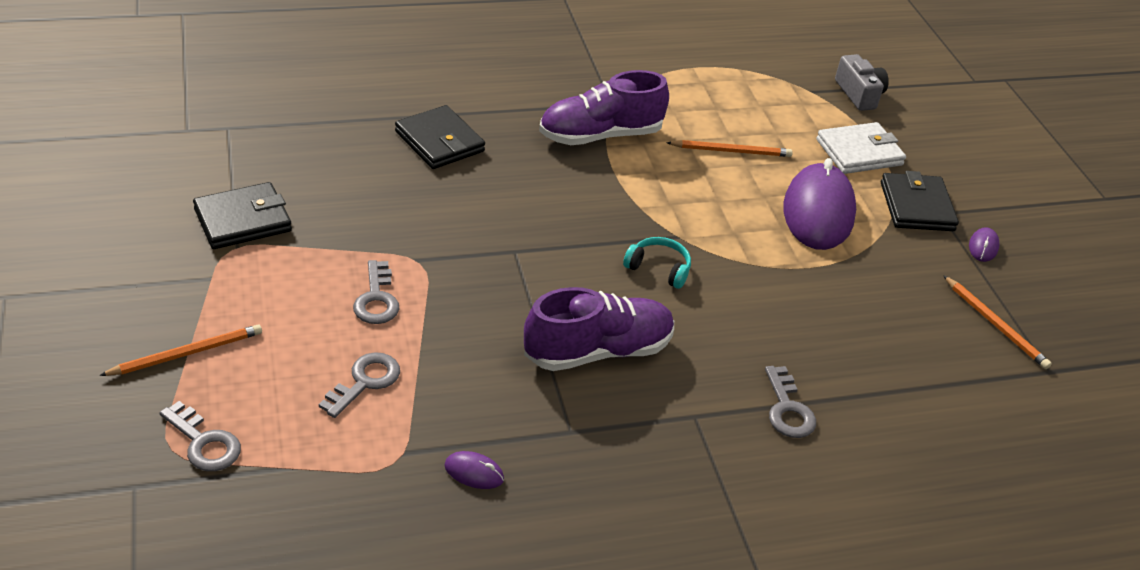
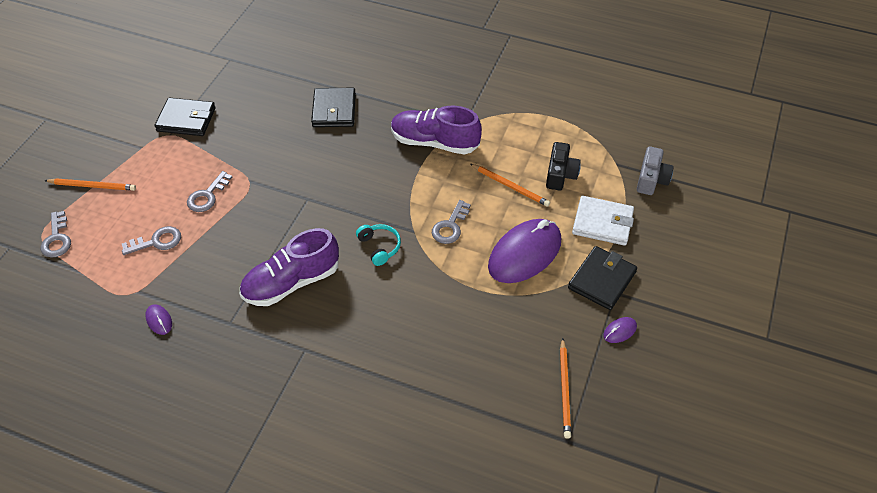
camera: 40 degrees right, 10 degrees up
purple shoe [524,287,674,371] -> purple shoe turned 135 degrees clockwise [240,228,339,306]
grey key [765,366,816,438] -> grey key moved to [432,200,471,244]
none -> black camera [546,142,581,190]

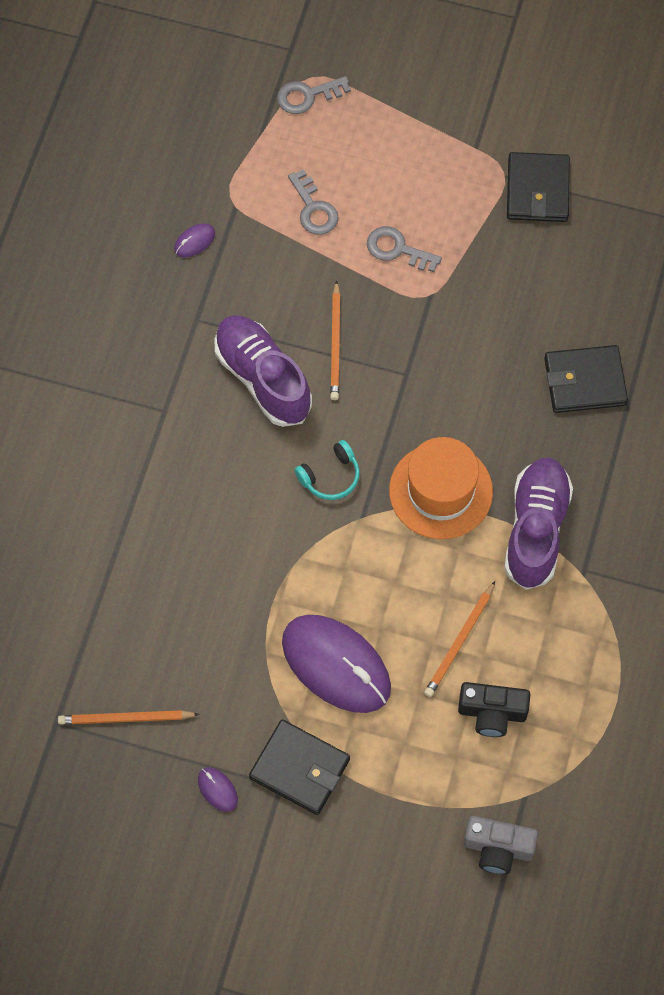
camera: 85 degrees right, 15 degrees up
orange pencil [44,178,136,191] -> orange pencil moved to [330,280,340,400]
grey key [432,200,471,244] -> none
white wallet [572,196,634,246] -> none
none -> orange hat [389,437,493,539]

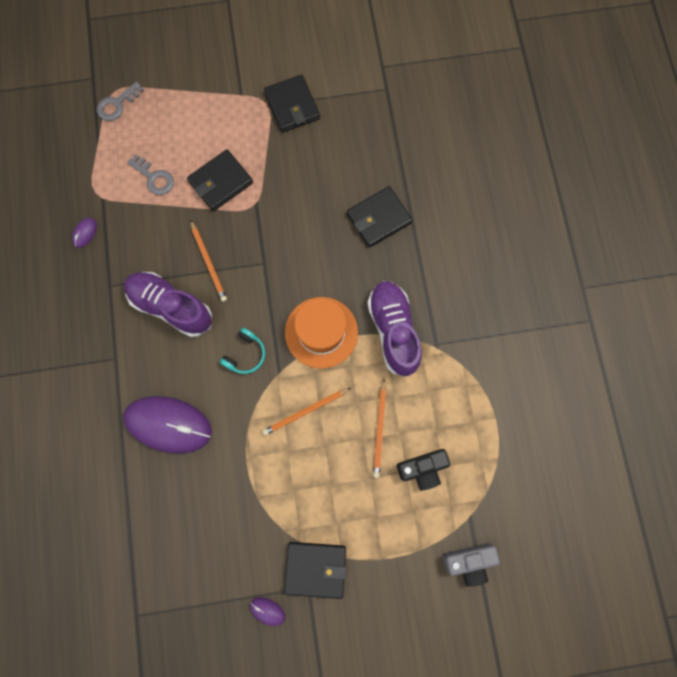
camera: 25 degrees left, 10 degrees up
orange pencil [58,710,200,724] -> orange pencil moved to [263,388,351,436]
purple mouse [282,615,391,713] -> purple mouse moved to [123,396,212,454]
grey key [367,226,442,272] -> black wallet [187,149,253,211]

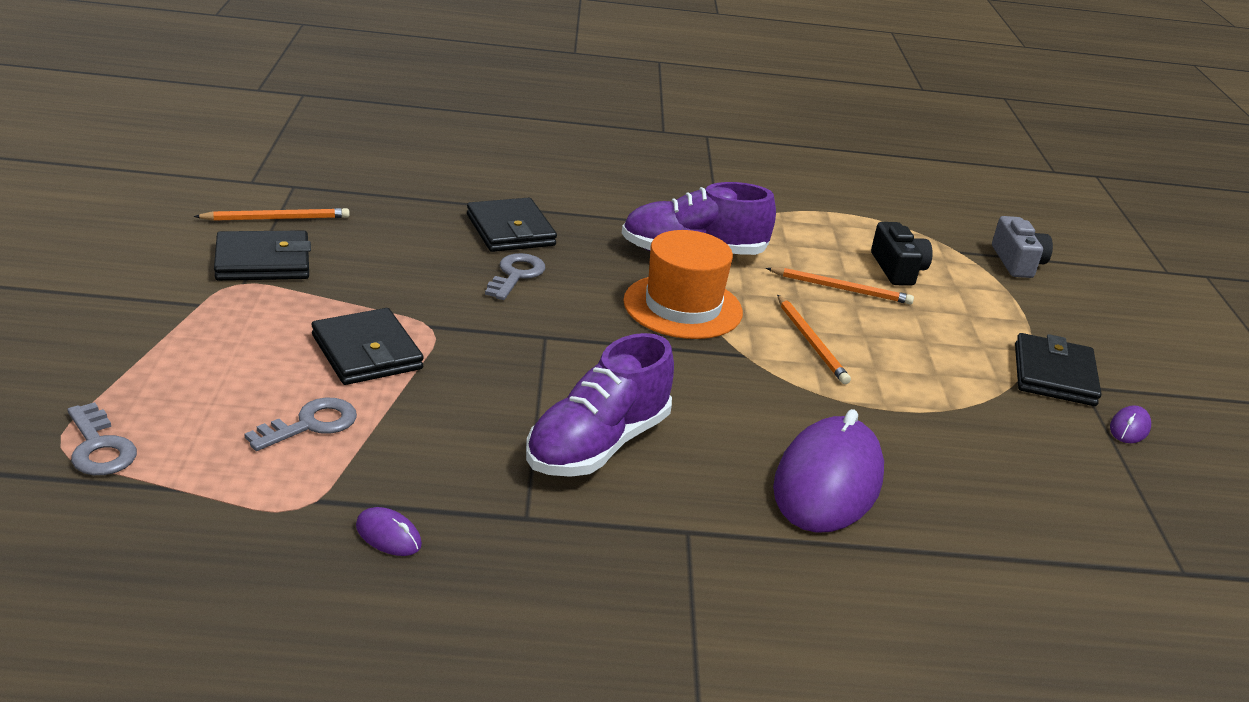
camera: 85 degrees left, 45 degrees down
orange pencil [190,220,227,302] -> orange pencil moved to [194,208,350,221]
turquoise headphones [220,328,265,374] -> none
none -> grey key [485,253,545,300]

